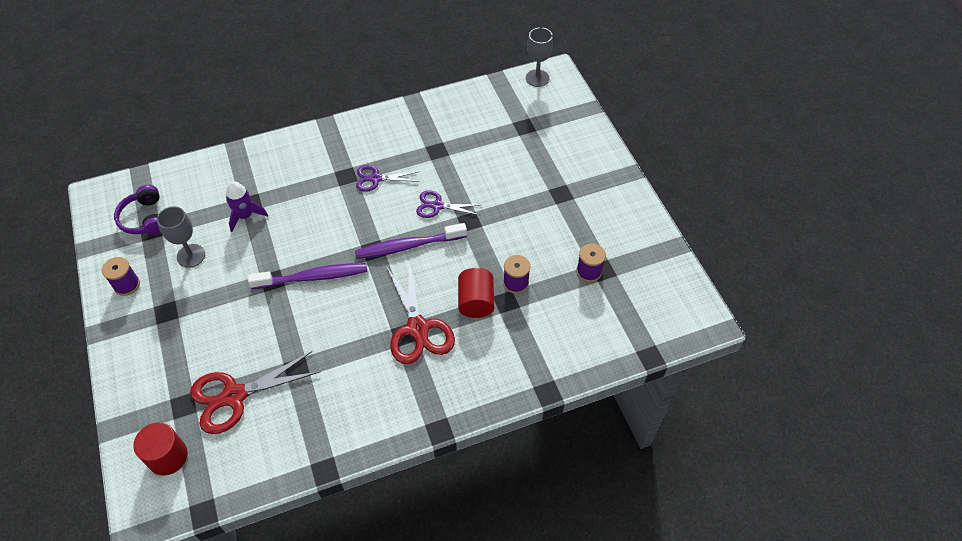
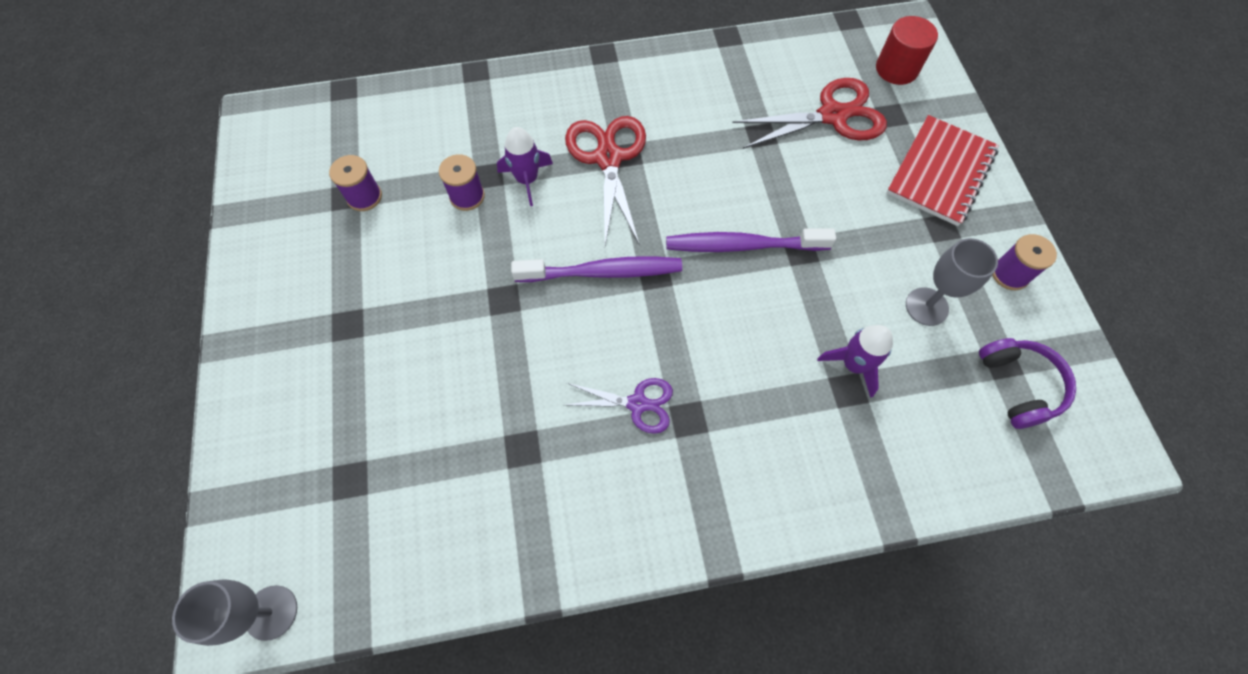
camera: 170 degrees left, 10 degrees up
purple scissors [416,190,479,218] -> none
red cylinder [458,268,494,318] -> purple rocket [497,127,553,206]
none -> red notebook [887,115,999,226]

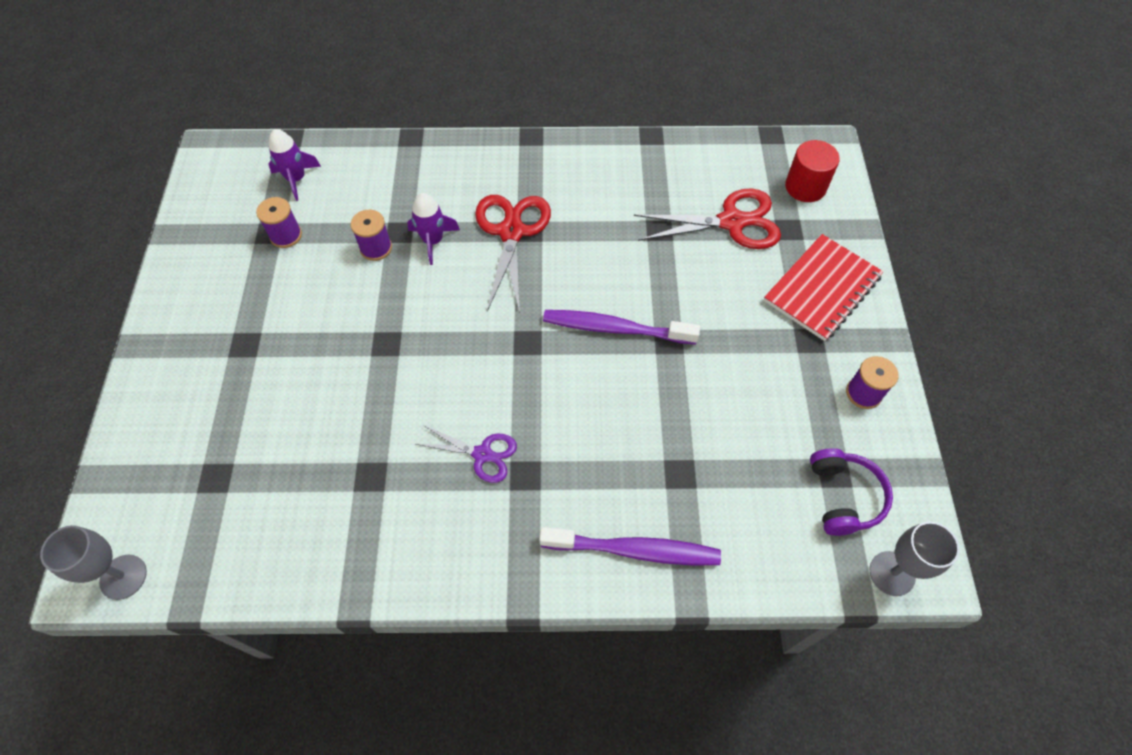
camera: 10 degrees right, 5 degrees down
purple toothbrush [511,256,682,282] -> purple toothbrush moved to [539,527,721,565]
purple rocket [817,325,893,398] -> purple rocket moved to [268,129,321,201]
grey goblet [906,238,998,326] -> grey goblet moved to [870,522,960,596]

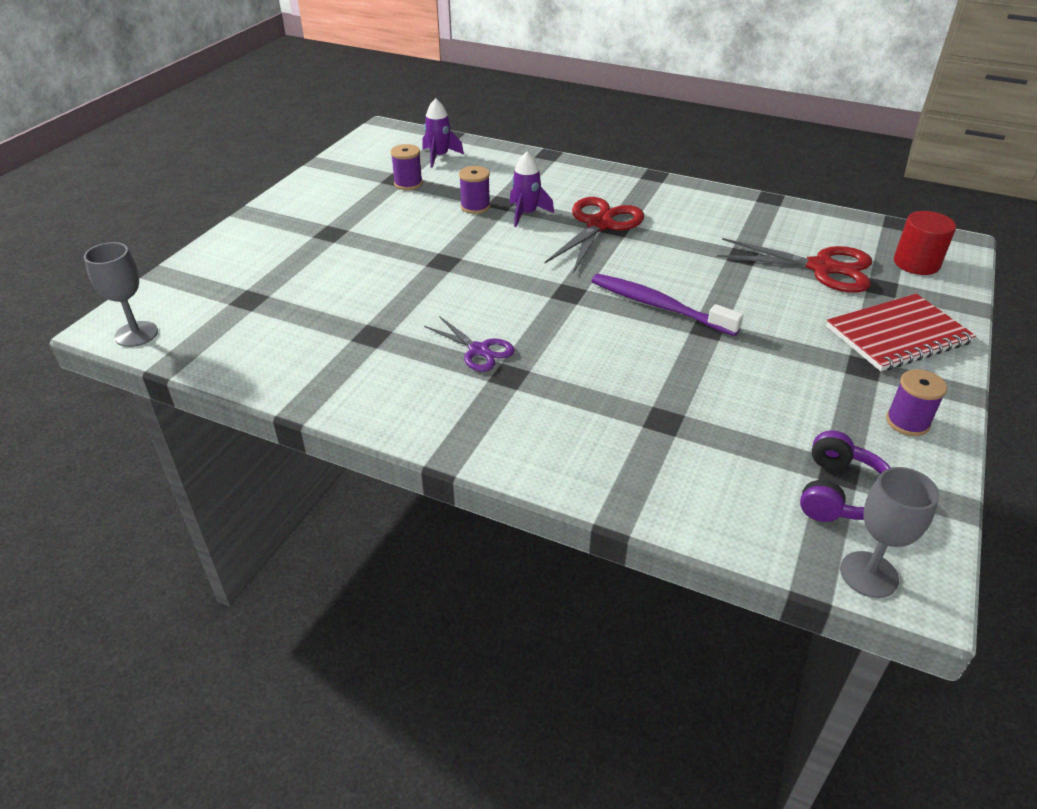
camera: 25 degrees right, 20 degrees down
purple toothbrush [539,527,721,565] -> none

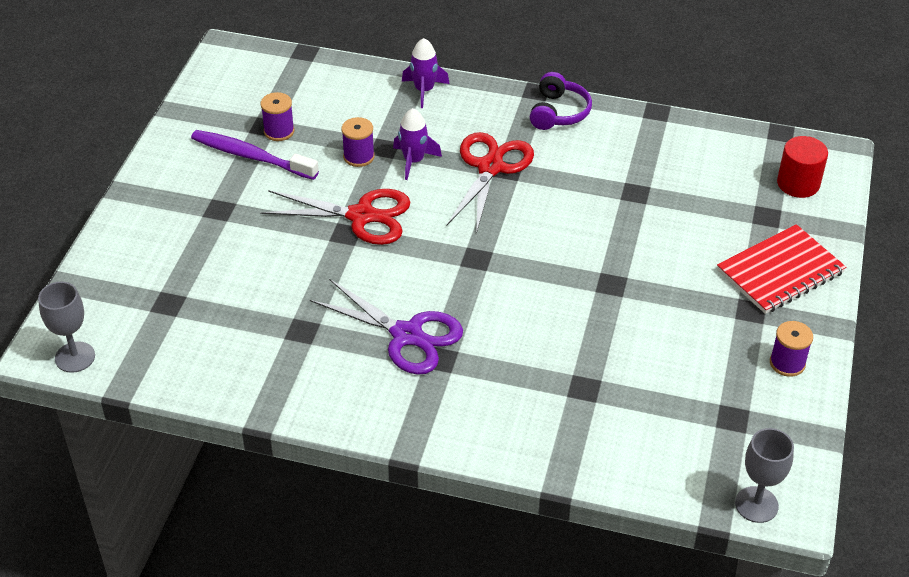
camera: 10 degrees left, 5 degrees up
purple rocket [422,98,464,168] -> purple rocket moved to [402,38,449,108]
purple scissors [424,316,515,372] -> purple scissors [310,279,463,375], size x1.69
purple toothbrush [592,274,744,336] -> purple toothbrush moved to [191,130,319,180]
red scissors [717,238,872,292] -> red scissors moved to [260,189,411,245]
purple headphones [800,430,891,522] -> purple headphones moved to [530,72,592,130]

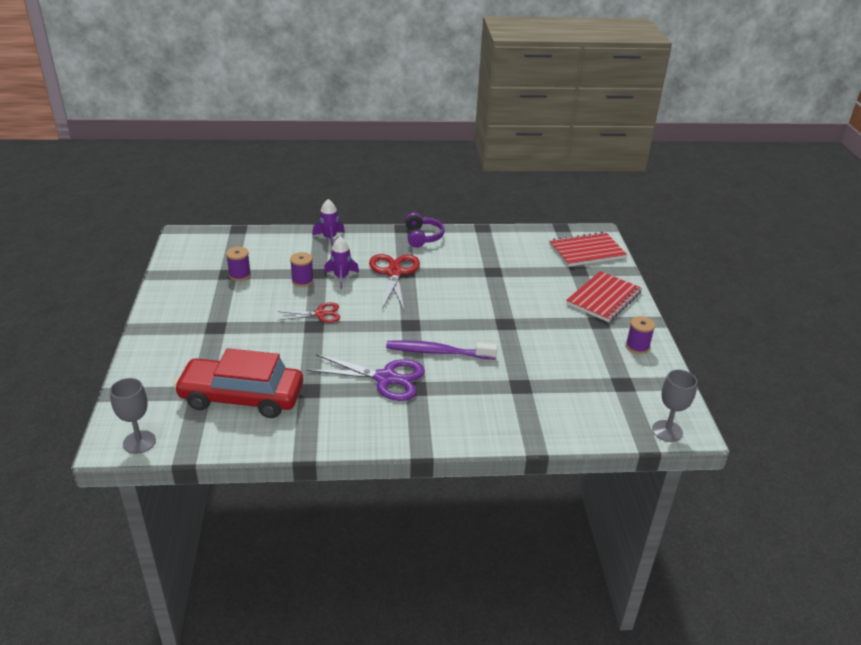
camera: 20 degrees left, 10 degrees down
purple toothbrush [191,130,319,180] -> purple toothbrush moved to [386,340,497,359]
red scissors [260,189,411,245] -> red scissors [277,302,340,323], size x0.59
red cylinder [777,136,828,198] -> red notebook [549,232,627,267]
none -> red car [174,348,303,418]

